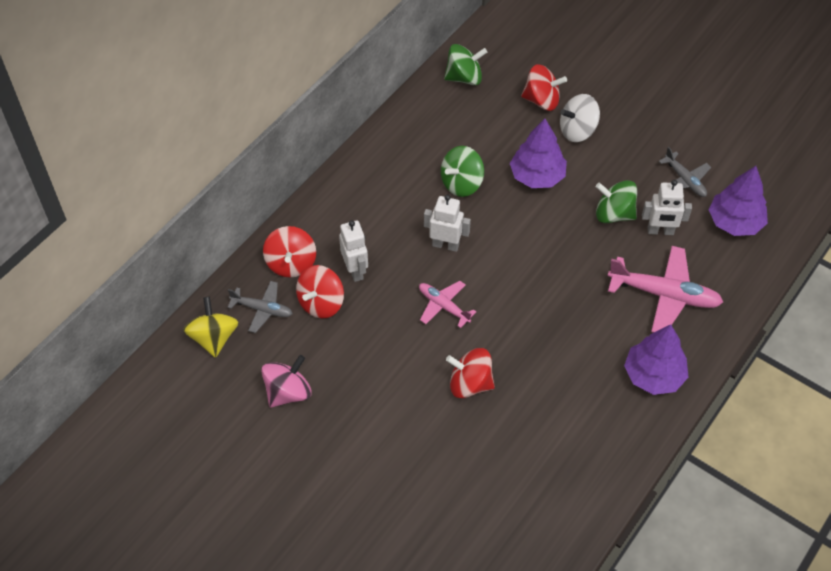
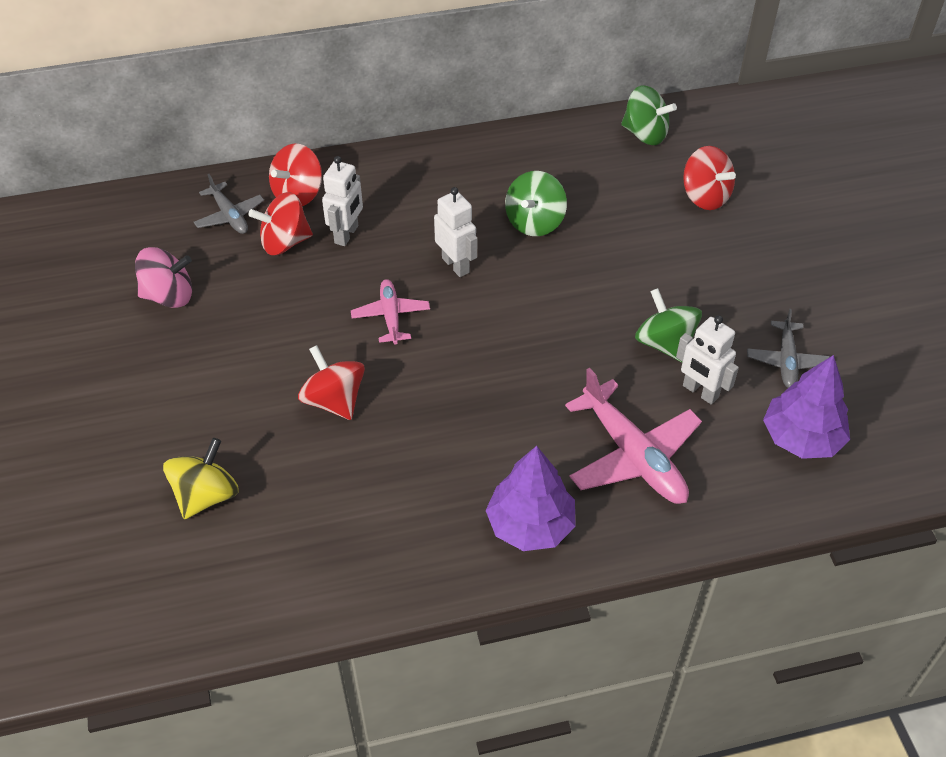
camera: 40 degrees right, 5 degrees down
yellow spinning top [183,297,239,358] -> yellow spinning top moved to [163,438,239,519]
green spinning top [441,146,484,197] -> green spinning top turned 60 degrees counterclockwise [505,171,567,236]
purple tree [510,119,567,188] -> none
white spinning top [560,94,600,142] -> none

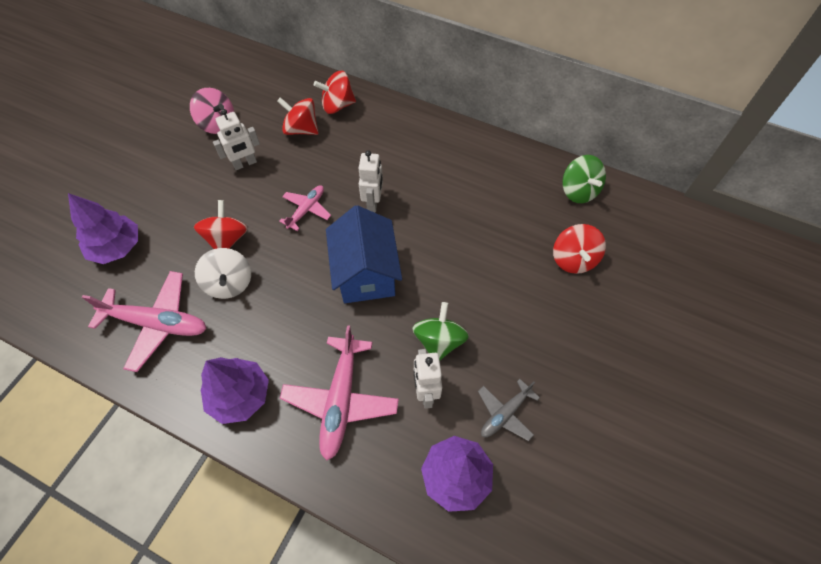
camera: 40 degrees right, 10 degrees up
yellow spinning top [163,438,239,519] -> purple tree [68,193,138,264]
grey plane [194,174,264,234] -> none
white robot [322,156,363,246] -> white robot moved to [213,109,260,170]
green spinning top [505,171,567,236] -> none
none -> pink plane [82,271,207,372]
none -> white spinning top [195,248,251,299]
none -> blue house [326,205,402,303]

